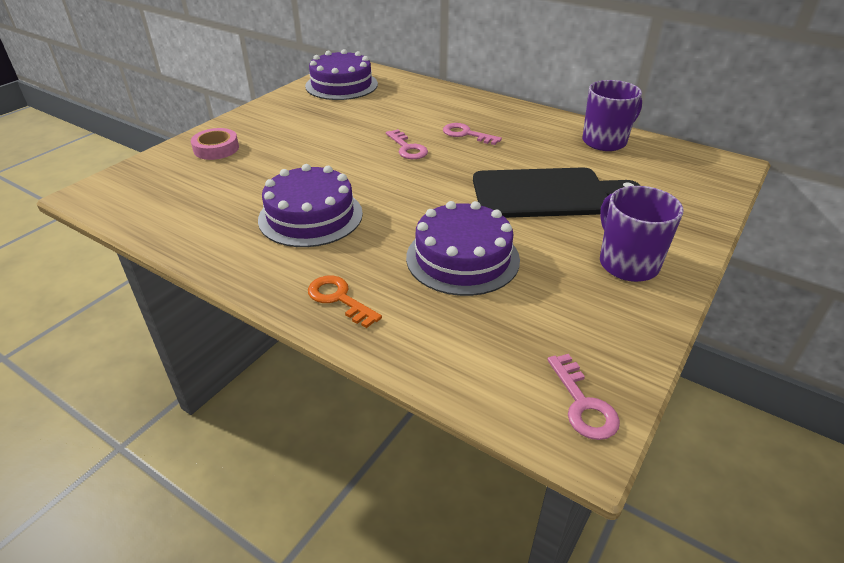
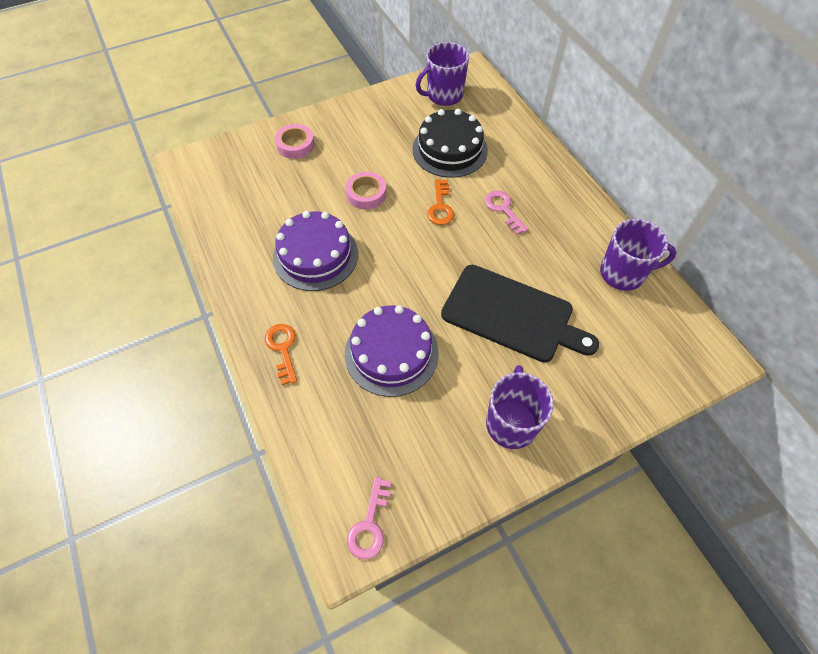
camera: 30 degrees right, 20 degrees up
purple cake [305,49,378,100] -> purple mug [416,42,469,106]
pink key [386,129,428,159] -> orange key [427,179,454,225]
none -> pink tape [345,172,386,209]
none -> black cake [412,109,488,178]

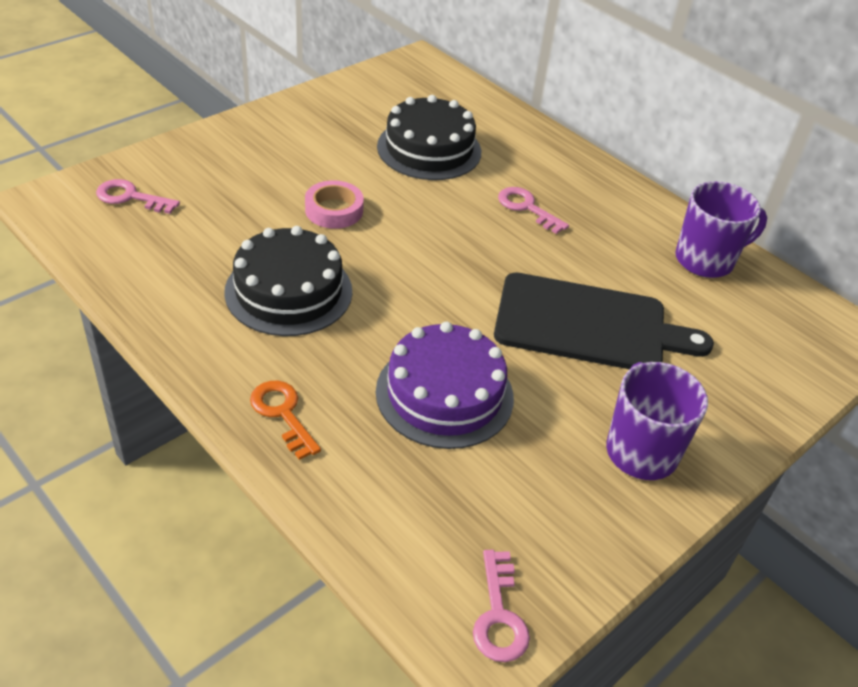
camera: 20 degrees left, 15 degrees down
purple cake [273,211,358,291] -> black cake [224,226,352,336]
pink tape [275,124,315,159] -> none
purple mug [416,42,469,106] -> none
orange key [427,179,454,225] -> none
none -> pink key [96,179,180,214]

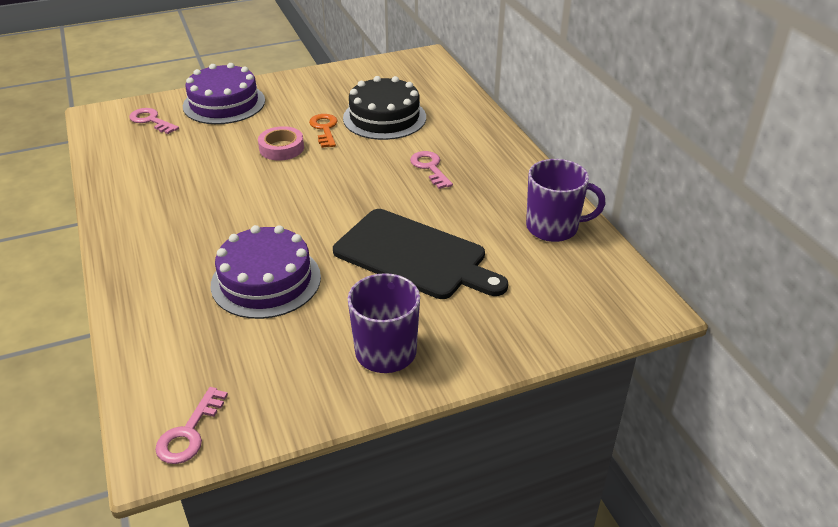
camera: 25 degrees right, 5 degrees down
black cake [224,226,352,336] -> none
orange key [250,381,321,460] -> orange key moved to [309,114,338,148]
none -> purple cake [183,63,265,124]

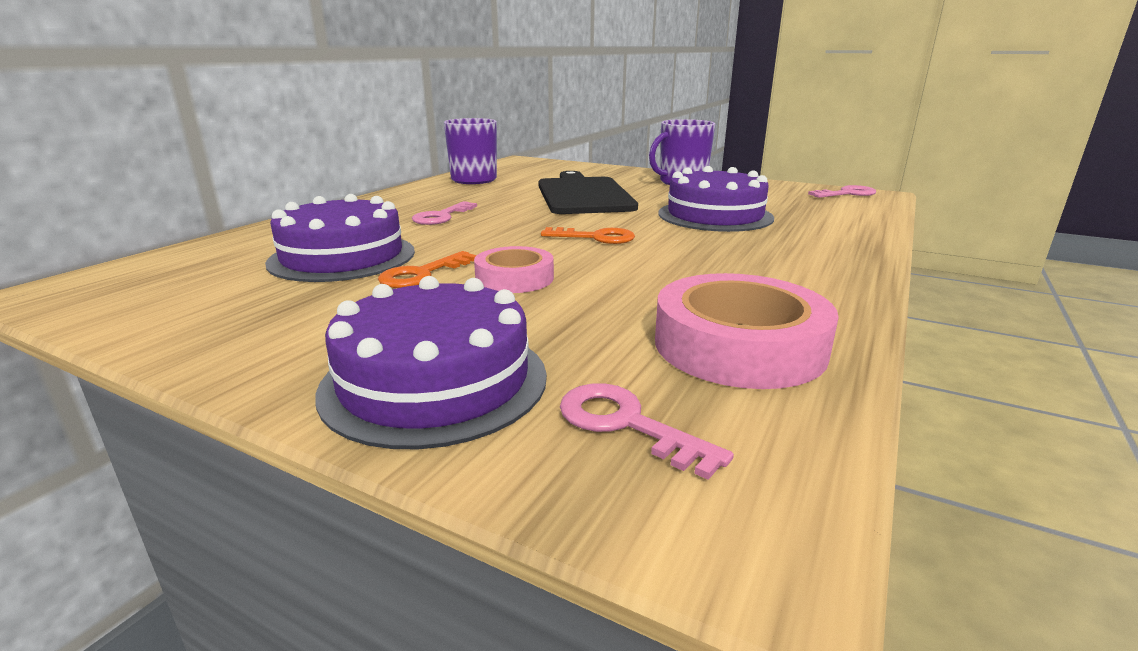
camera: 130 degrees left, 15 degrees down
pink key [129,108,179,134] -> pink key turned 135 degrees clockwise [560,383,734,480]
black cake [343,76,426,140] -> purple cake [265,194,415,282]
none -> orange key [541,227,635,244]
none -> pink tape [655,273,839,389]

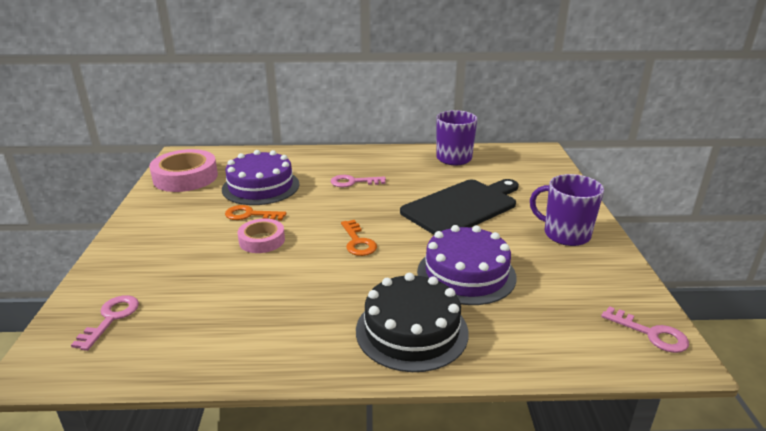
camera: 60 degrees right, 5 degrees up
purple cake [315,276,547,449] -> none
pink tape [655,273,839,389] -> pink tape moved to [149,149,218,192]
none -> black cake [356,273,469,372]

